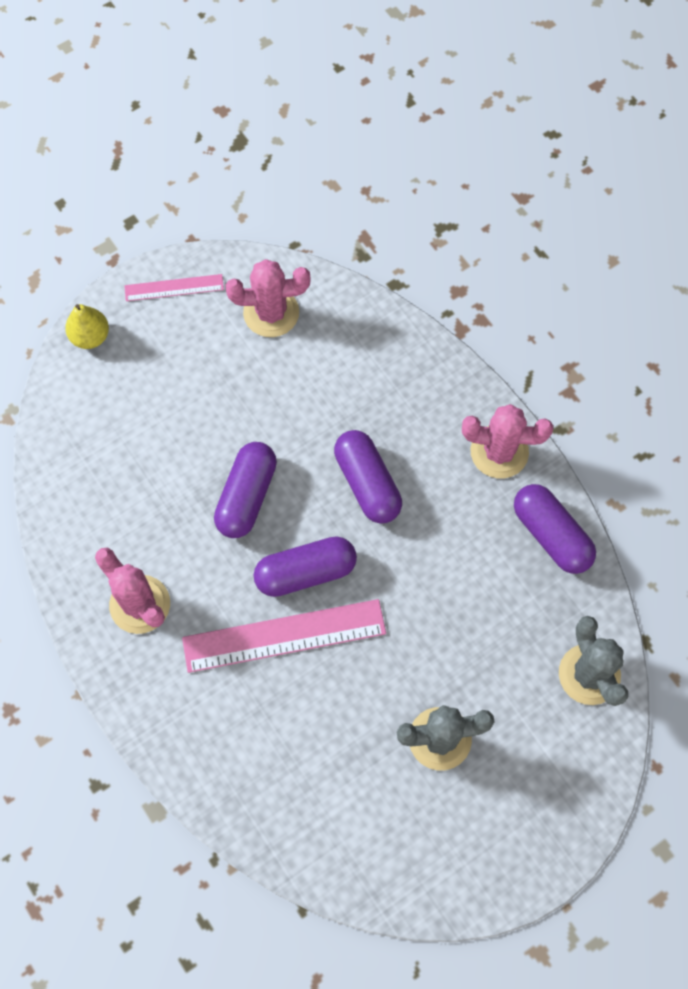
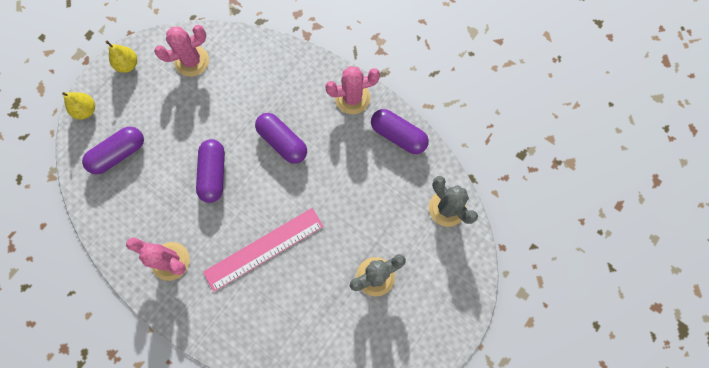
camera: 20 degrees left, 5 degrees up
pink ruler [125,274,224,301] -> yellow pear [106,41,137,73]
purple capsule [254,536,357,597] -> purple capsule moved to [82,127,144,174]

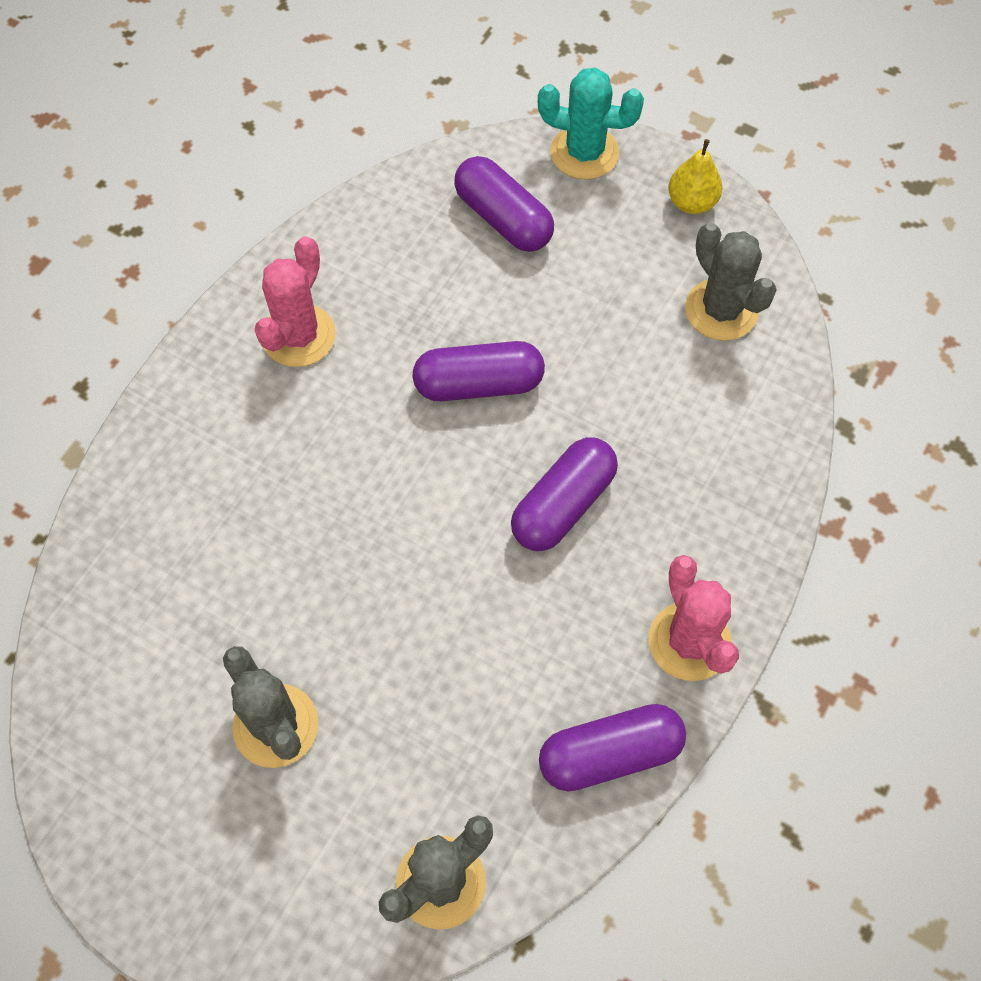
camera: 85 degrees right, 10 degrees down
yellow pear [62,92,95,120] -> turquoise cactus [538,67,644,180]
pink cactus [154,25,209,77] -> grey cactus [685,223,777,341]
pink ruler [203,208,324,292] -> none
purple capsule [371,109,429,154] -> purple capsule turned 45 degrees clockwise [539,704,686,791]

